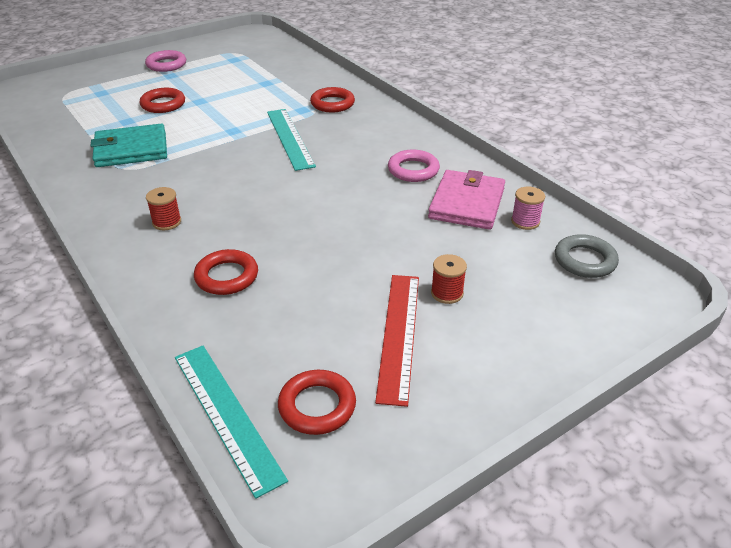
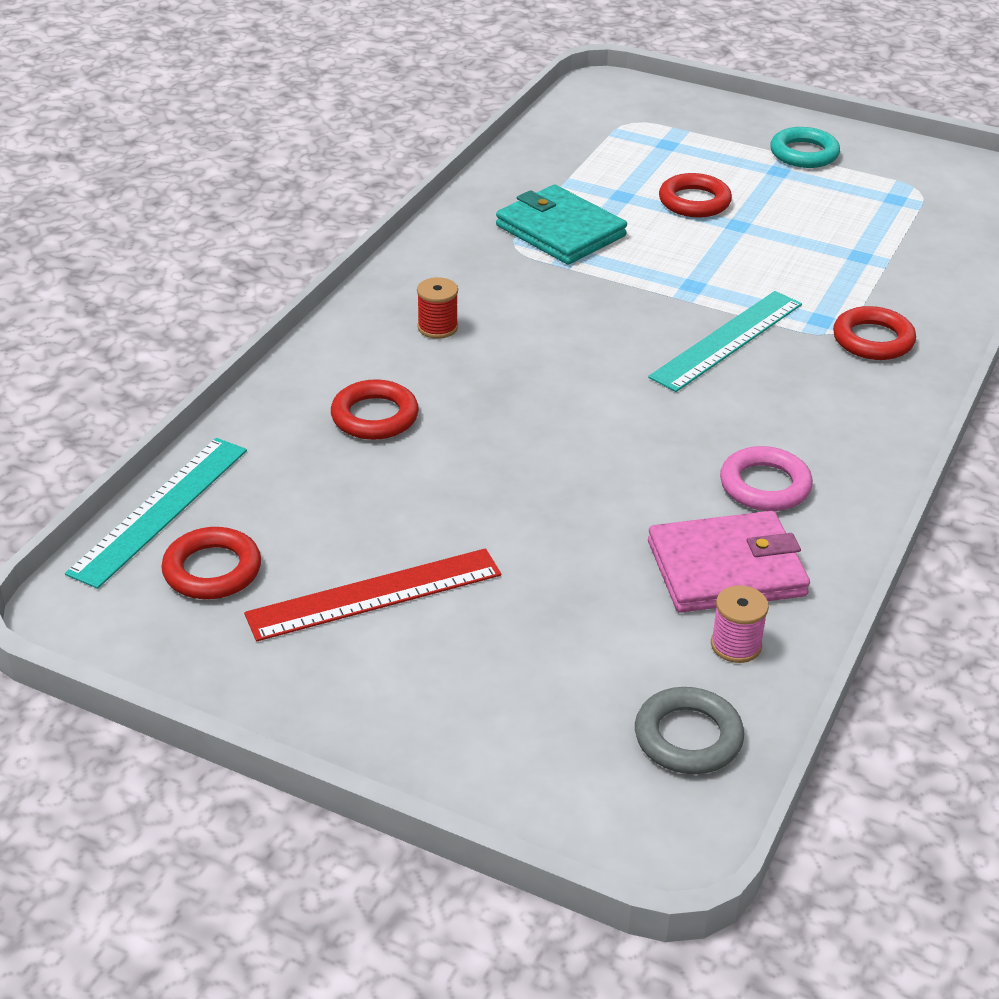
camera: 60 degrees right, 0 degrees up
pink ring [145,50,186,72] -> turquoise ring [770,127,840,168]
red spool [431,254,467,304] -> none

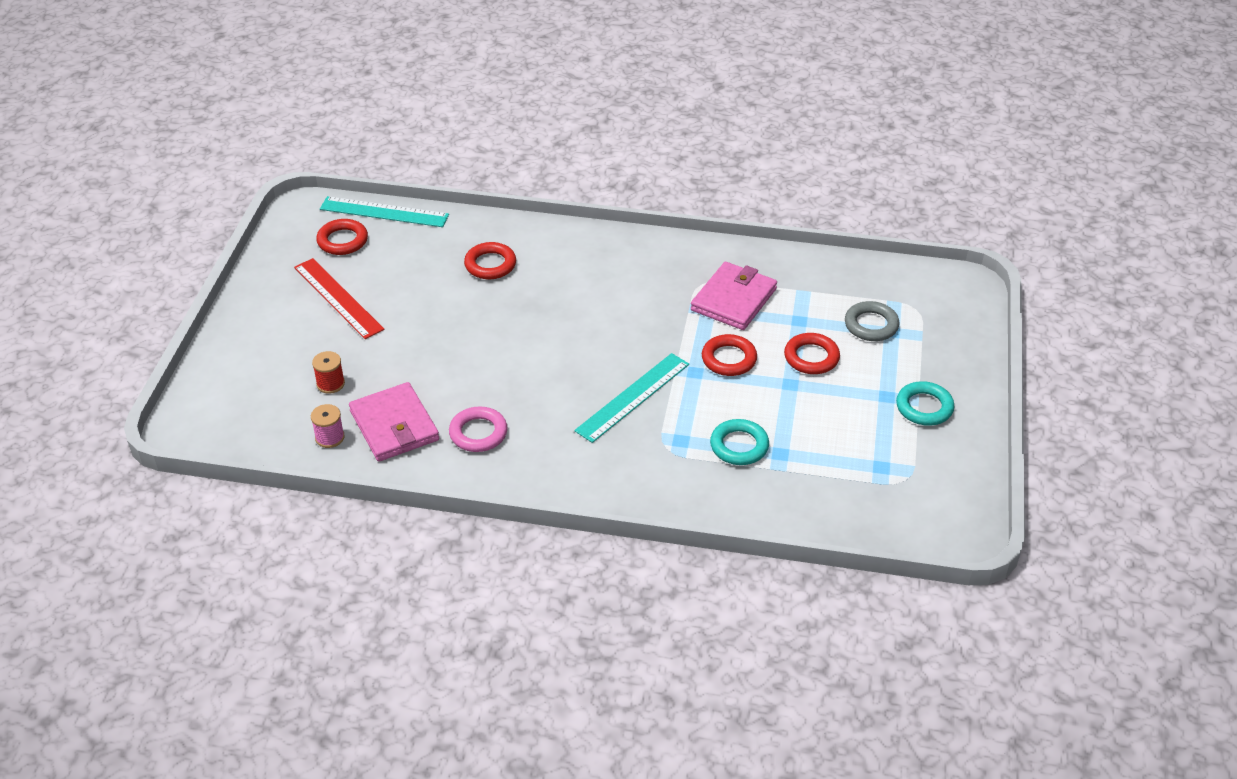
camera: 75 degrees right, 5 degrees up
red spool [417,277,458,339] -> red spool moved to [312,351,345,394]
turquoise wallet [496,185,627,265] -> pink wallet [691,262,777,330]
grey ring [635,687,744,774] -> grey ring moved to [845,301,899,341]
turquoise ruler [648,291,802,392] -> turquoise ruler turned 75 degrees counterclockwise [574,353,689,443]
red ring [833,306,916,360] -> red ring moved to [702,334,757,376]
none -> turquoise ring [710,419,769,465]

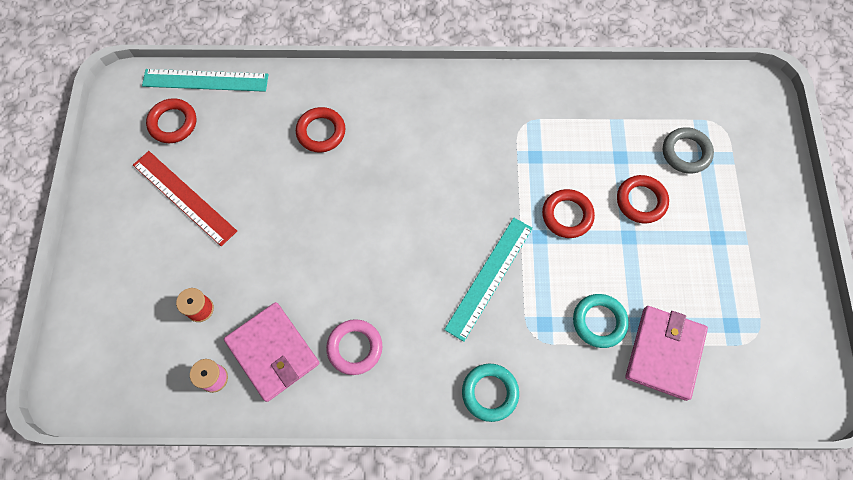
camera: 10 degrees left, 25 degrees up
pink wallet [691,262,777,330] -> pink wallet moved to [625,306,708,401]
turquoise ring [896,381,955,426] -> turquoise ring moved to [462,364,519,422]

